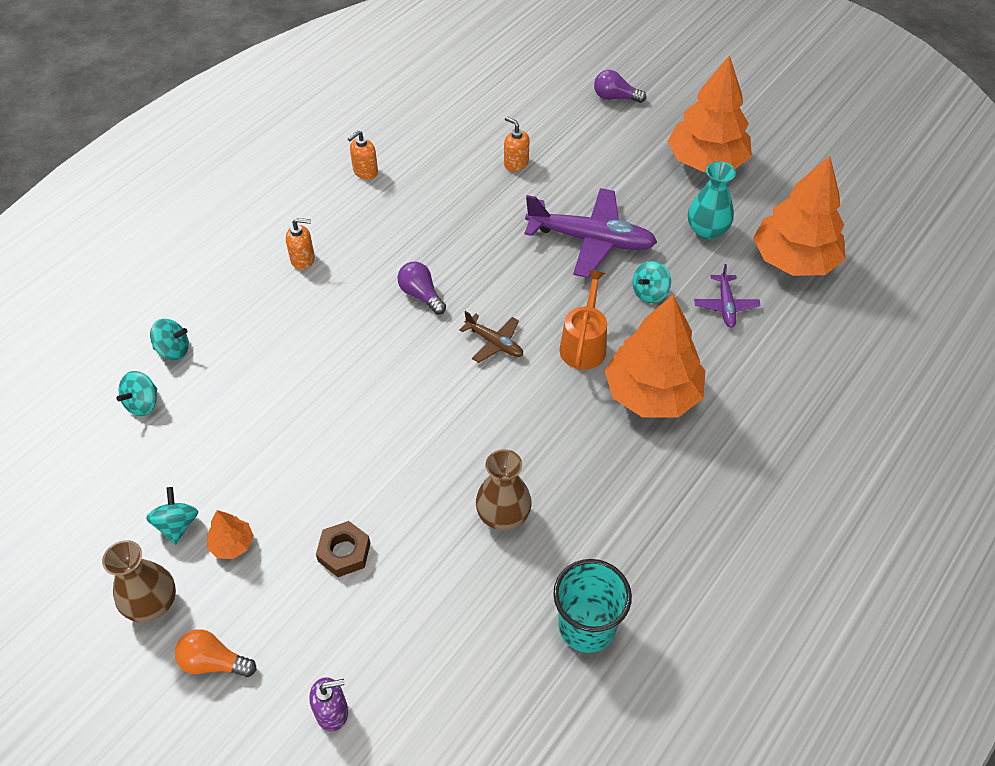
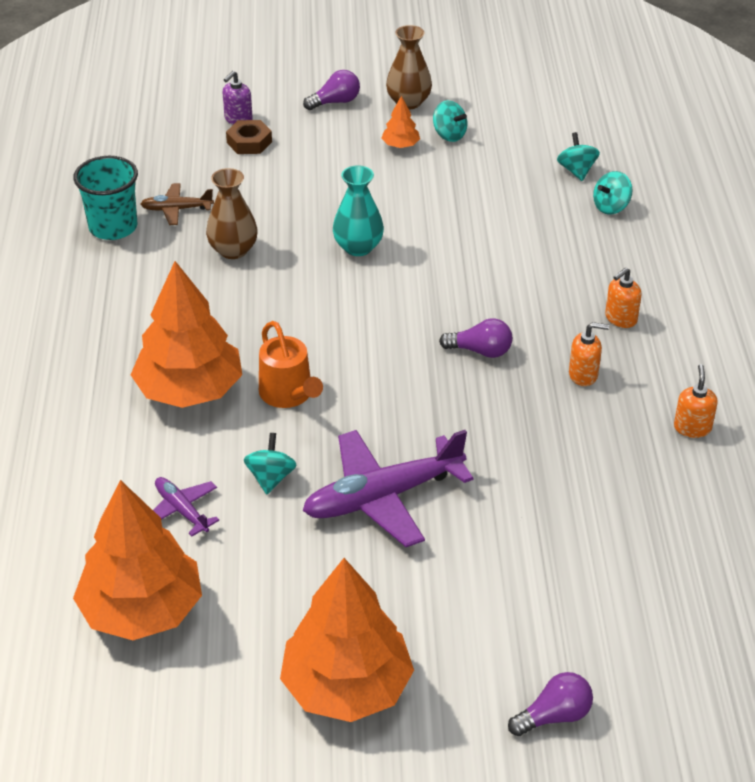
camera: 140 degrees right, 10 degrees down
orange light bulb [175,629,256,677] -> purple light bulb [303,70,360,110]
brown nut [316,521,371,577] -> brown nut moved to [226,120,272,154]
brown plane [459,311,523,363] -> brown plane moved to [140,183,214,225]
orange soap dispenser [504,116,530,172] -> orange soap dispenser moved to [569,322,609,386]
turquoise vase [688,161,736,240] -> turquoise vase moved to [333,165,384,256]

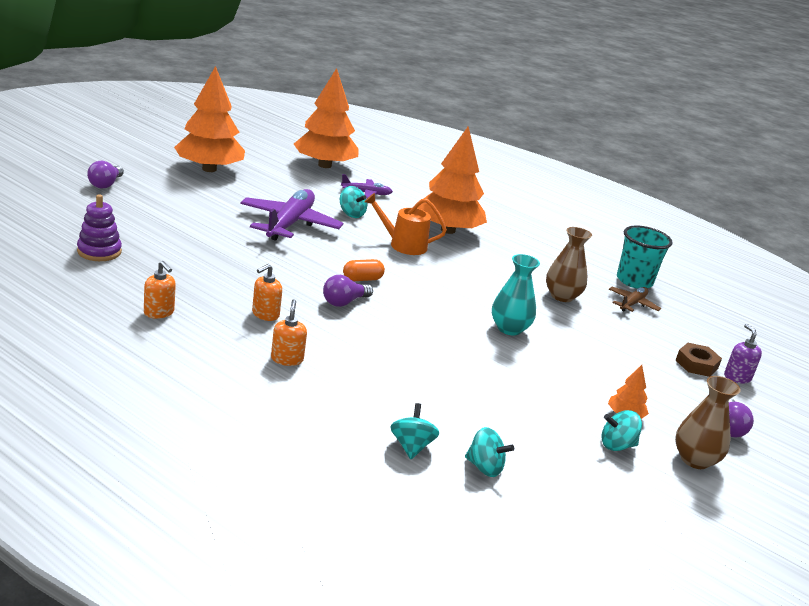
camera: 125 degrees right, 15 degrees down
none -> purple stacking toy [77,195,122,261]
none -> orange capsule [343,259,385,281]

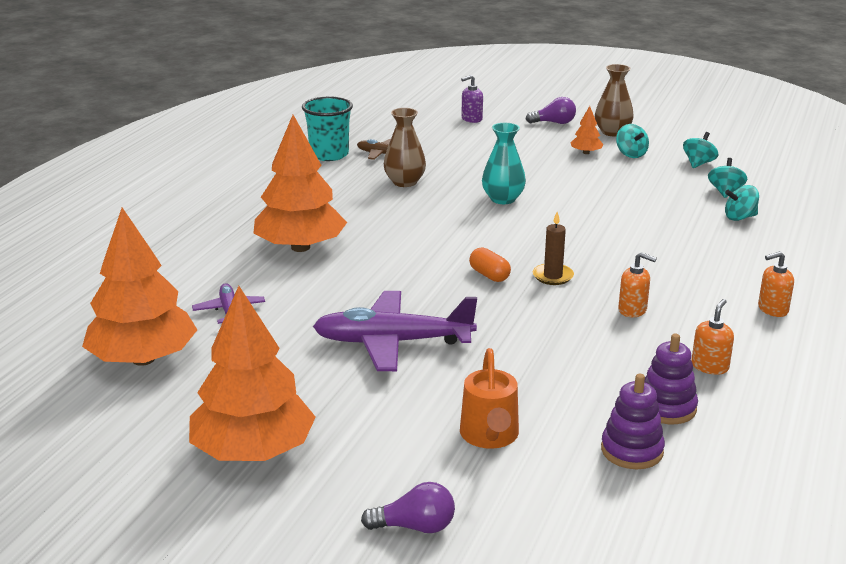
camera: 100 degrees left, 0 degrees up
orange soap dispenser [271,299,307,366] -> orange soap dispenser moved to [758,251,794,317]
purple light bulb [323,275,373,307] -> brown candle [533,212,574,285]
turquoise spinning top [340,186,367,218] -> turquoise spinning top moved to [683,132,718,168]
orange watering can [364,193,447,255] -> orange watering can moved to [460,348,519,449]
brown nut [676,343,722,377] -> none
none -> purple stacking toy [645,334,698,424]

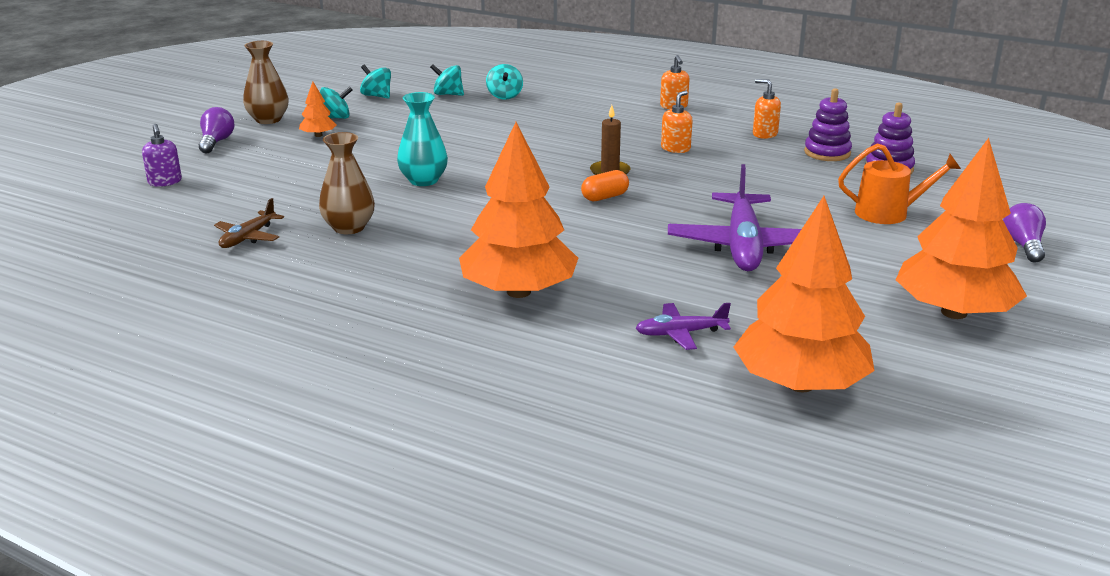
camera: 85 degrees left, 0 degrees up
turquoise cup [302,96,353,161] -> none

